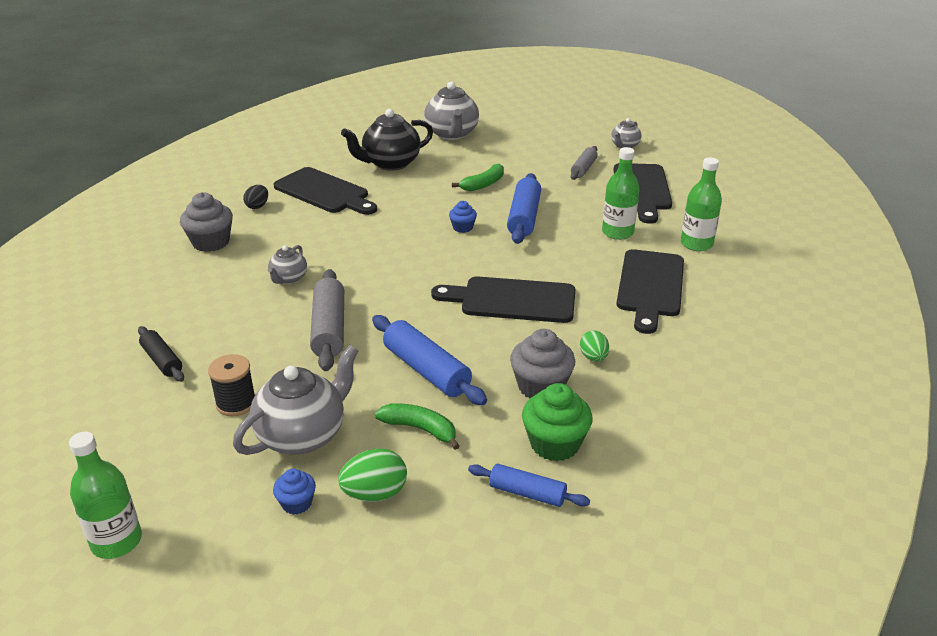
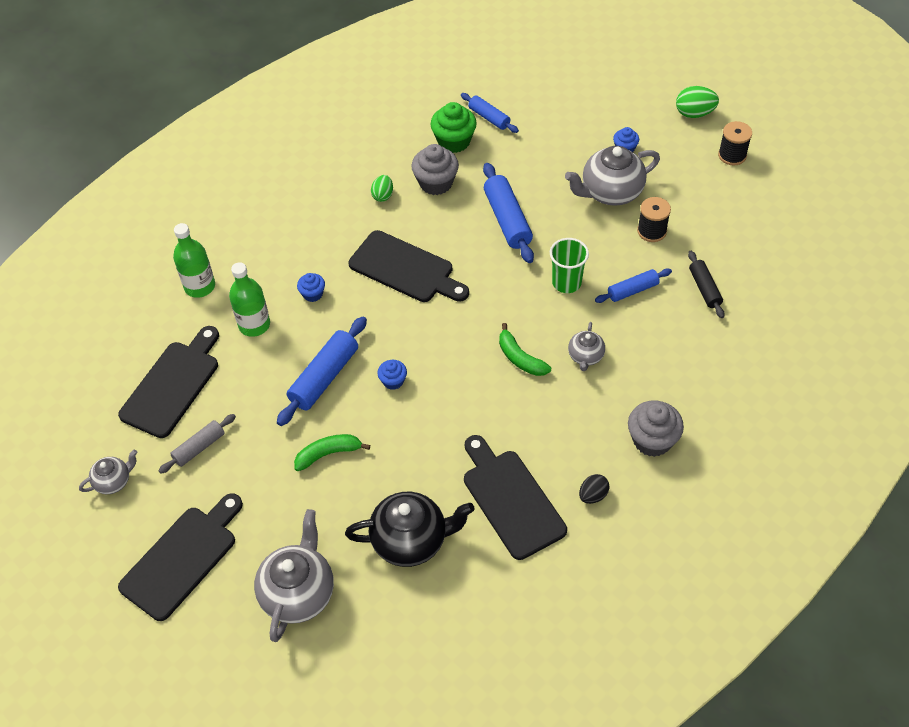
camera: 155 degrees left, 20 degrees up
green bottle [69,432,142,559] -> black spool [718,121,752,165]
grey teapot [268,245,307,284] -> grey teapot turned 150 degrees clockwise [568,322,605,371]
grey rolling pin [310,269,344,371] -> green cup [550,238,589,293]
green egg [338,449,407,502] -> green egg moved to [676,86,719,118]
green banana [375,403,460,450] -> green banana moved to [499,323,551,376]
black cutting board [616,249,684,334] -> black cutting board moved to [118,493,243,621]
none -> blue cupcake [297,273,325,302]
none -> blue rolling pin [595,268,672,303]

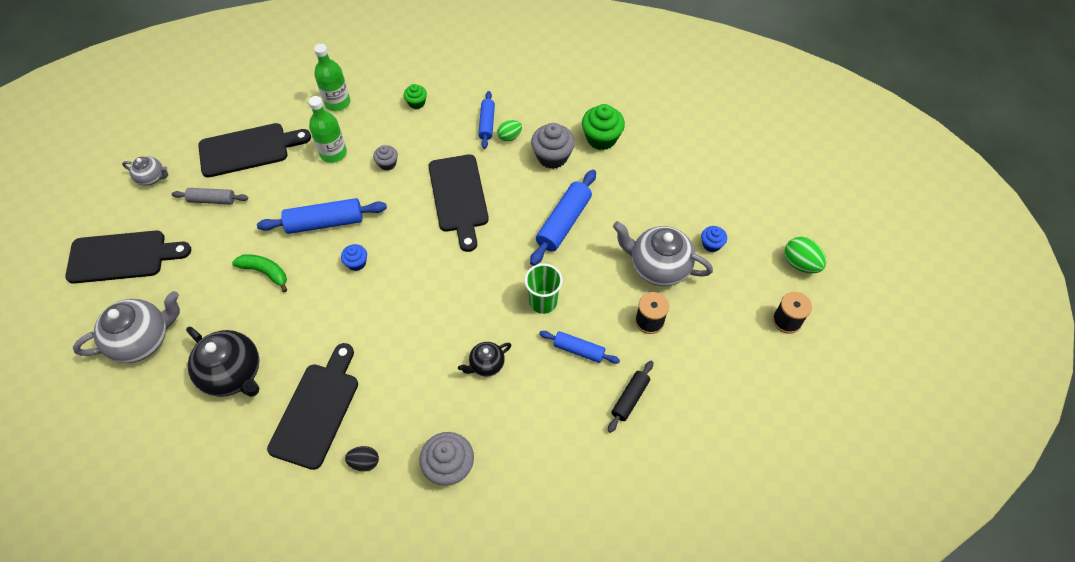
camera: 45 degrees right, 5 degrees up
blue cupcake [297,273,325,302] -> grey cupcake [373,145,398,171]
blue rolling pin [461,93,519,133] -> blue rolling pin moved to [478,91,495,149]
green banana [499,323,551,376] -> none
grey teapot [568,322,605,371] -> black teapot [458,342,511,376]
none -> green cupcake [404,84,427,109]

